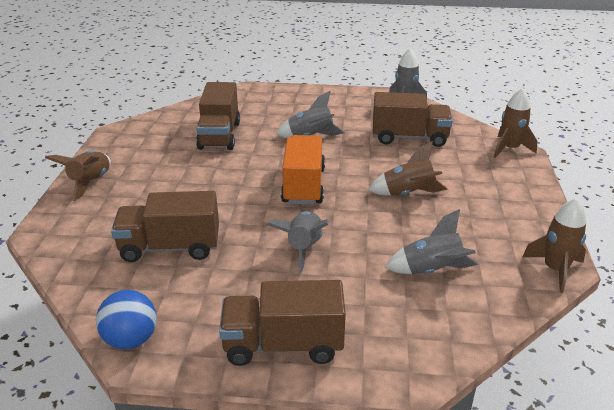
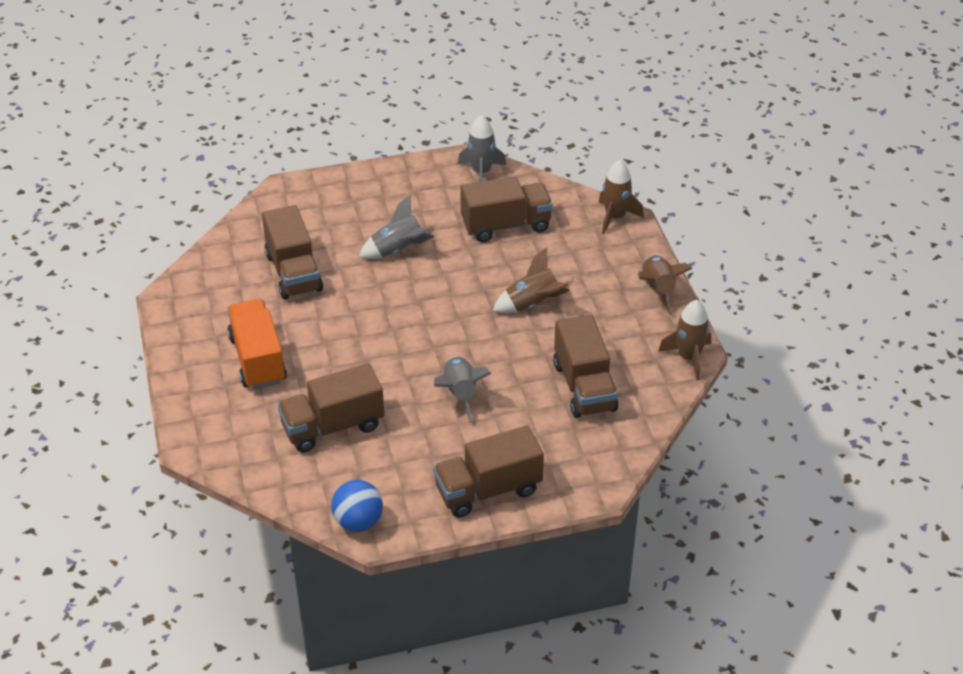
camera: 20 degrees left, 10 degrees up
brown rocket [45,150,111,201] -> brown rocket moved to [638,255,693,315]
orange truck [281,135,325,205] -> orange truck moved to [227,299,287,389]
grey rocket [385,209,478,274] -> brown truck [553,315,618,418]

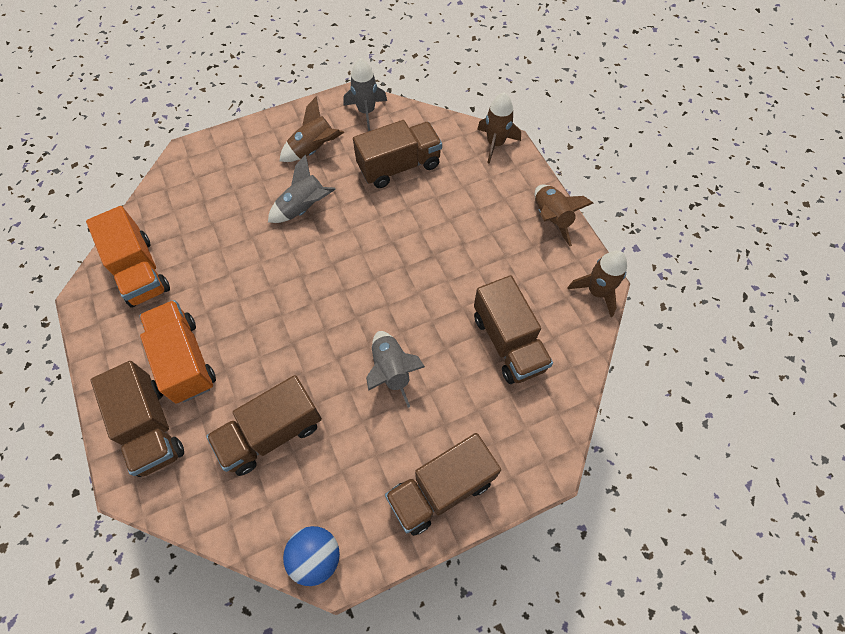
camera: 10 degrees left, 20 degrees up
brown truck [262,205,323,299] -> brown truck moved to [90,361,184,477]
brown rocket [493,247,570,313] -> brown rocket moved to [280,96,344,162]
none -> orange truck [86,206,170,308]

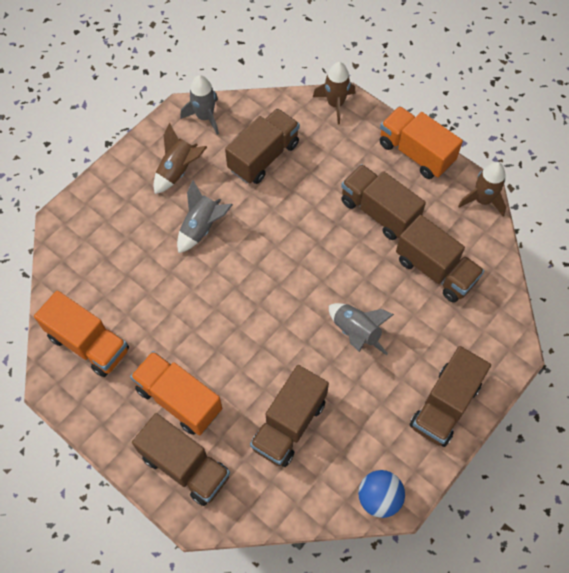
camera: 25 degrees left, 0 degrees up
brown rocket [535,185,593,246] -> orange truck [380,106,463,179]
none -> brown truck [341,164,426,240]

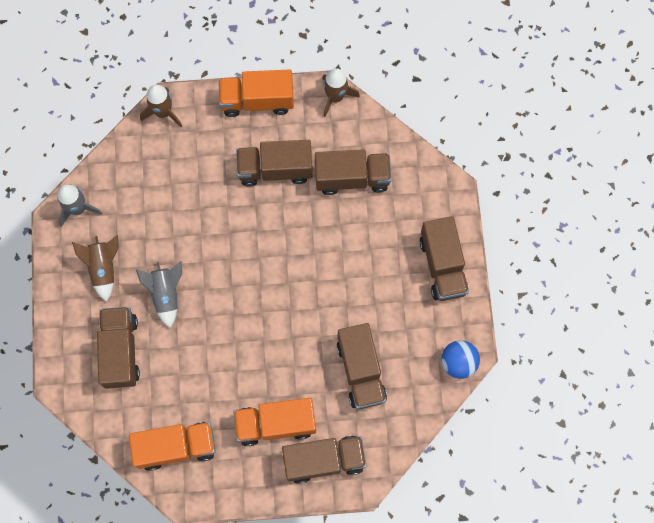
camera: 45 degrees left, 10 degrees up
brown truck [225,108,300,184] -> brown truck moved to [97,307,140,389]
grey rocket [329,303,394,355] -> none

